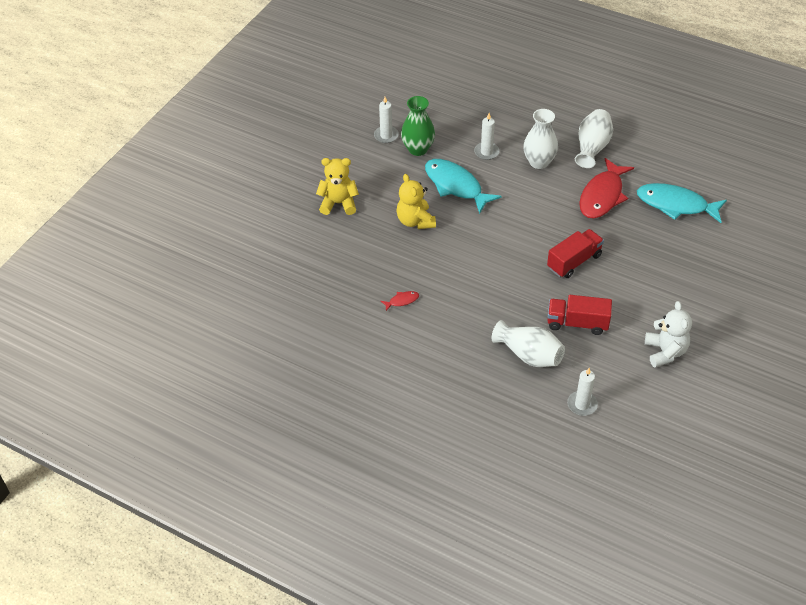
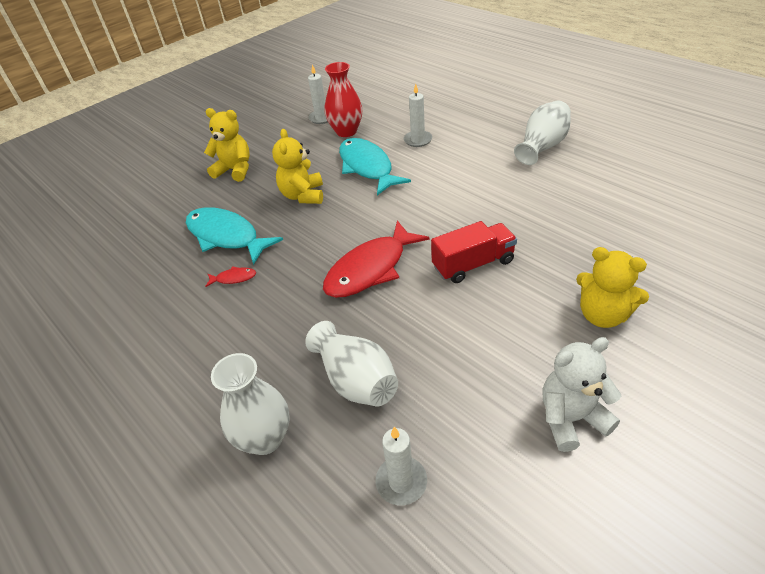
camera: 20 degrees right, 5 degrees down
green vase [401,96,435,156] -> red vase [325,62,362,137]
white vase [523,109,558,169] -> white vase moved to [211,353,289,455]
red truck [547,295,612,335] -> none
red fish [579,158,634,218] -> red fish moved to [323,221,430,298]
turquoise fish [637,183,727,223] -> turquoise fish moved to [186,207,283,265]
white teddy bear [645,301,692,367] -> white teddy bear turned 120 degrees counterclockwise [542,337,621,452]
none -> yellow teddy bear [576,247,649,328]

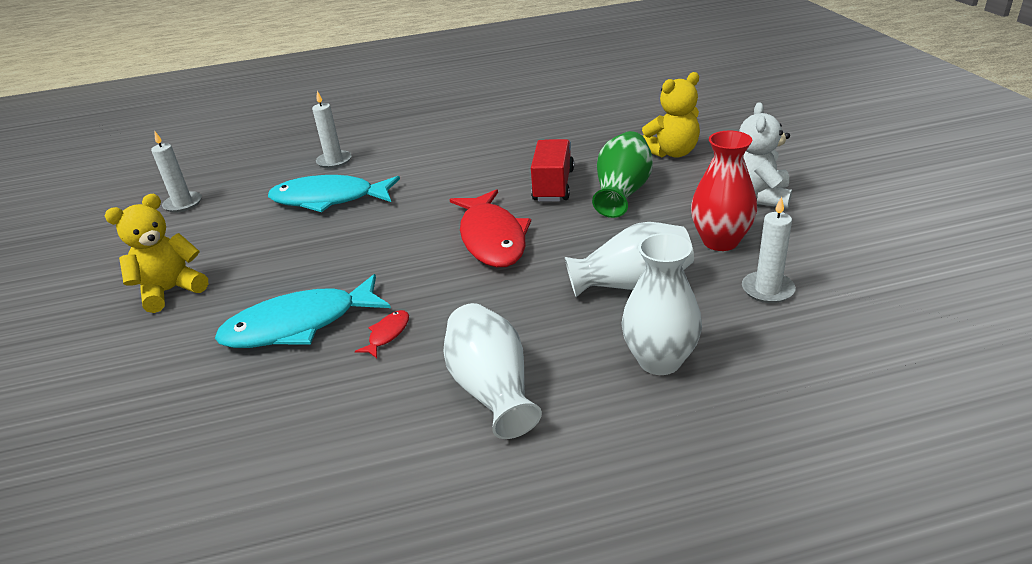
camera: 60 degrees left, 10 degrees down
yellow teddy bear [272,129,323,204] -> none
red vase [325,62,362,137] -> red vase moved to [691,131,757,251]
white vase [514,101,571,165] -> white vase moved to [443,303,542,439]
none -> green vase [592,131,653,218]

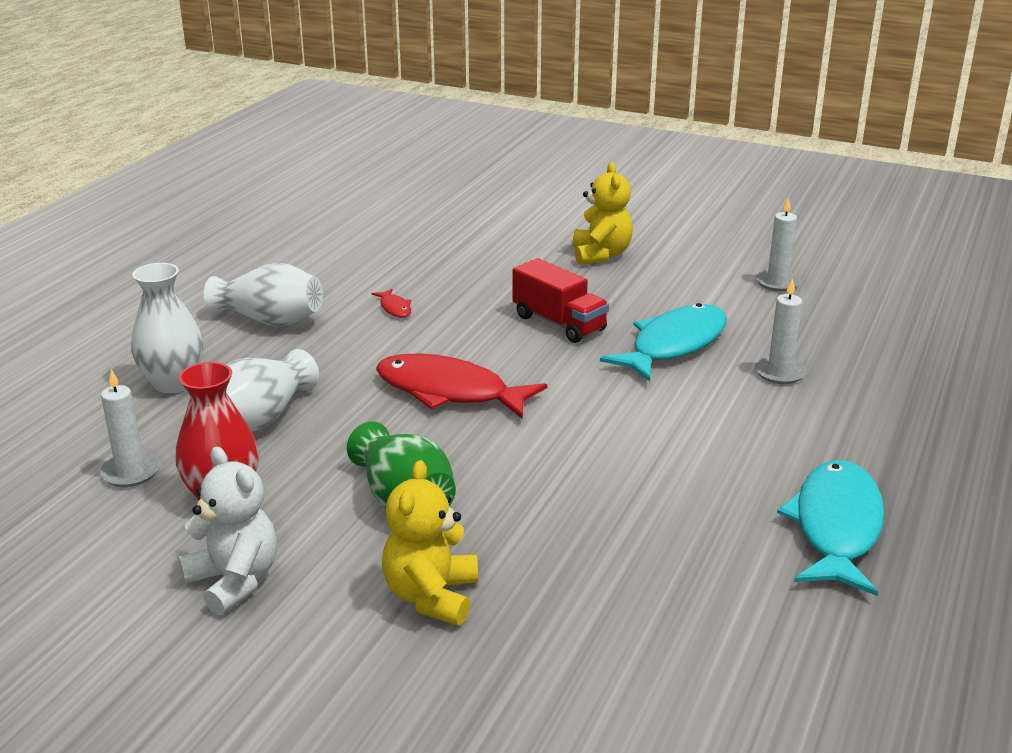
camera: 125 degrees right, 5 degrees down
turquoise fish [215,274,391,348] -> turquoise fish moved to [777,460,885,596]
red truck [531,139,574,202] -> red truck moved to [512,258,609,343]

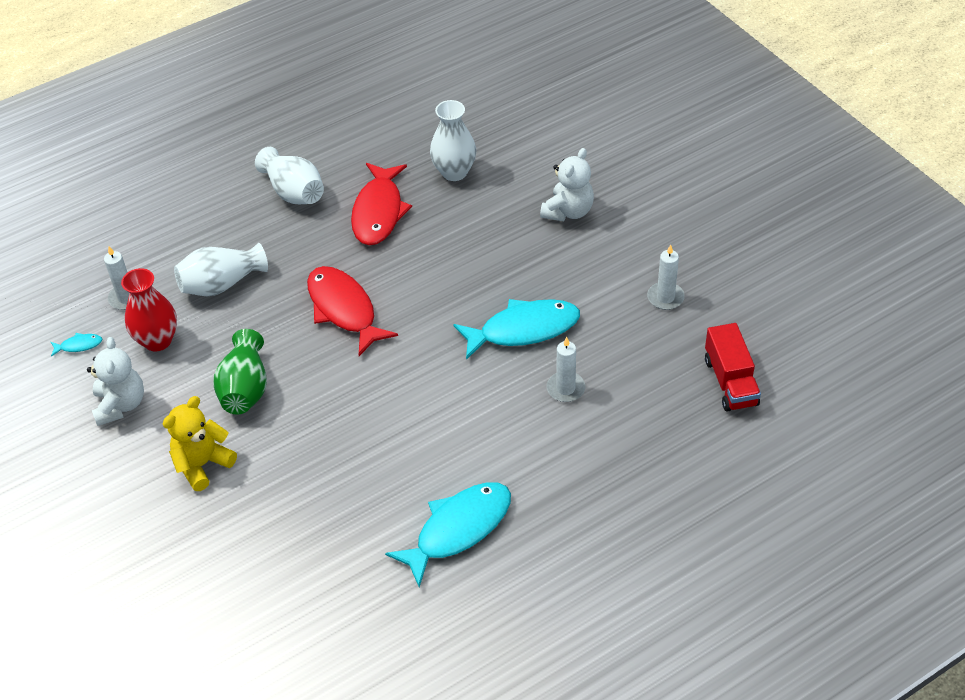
camera: 35 degrees right, 20 degrees up
white vase [131,263,203,393] -> white vase moved to [430,100,476,181]
red fish [371,289,411,317] -> red fish [351,163,412,246], size x2.43
red truck [512,258,609,343] -> red truck moved to [705,323,761,412]
yellow teddy bear [573,162,633,265] -> white teddy bear [540,148,594,221]
none -> turquoise fish [51,333,102,357]

